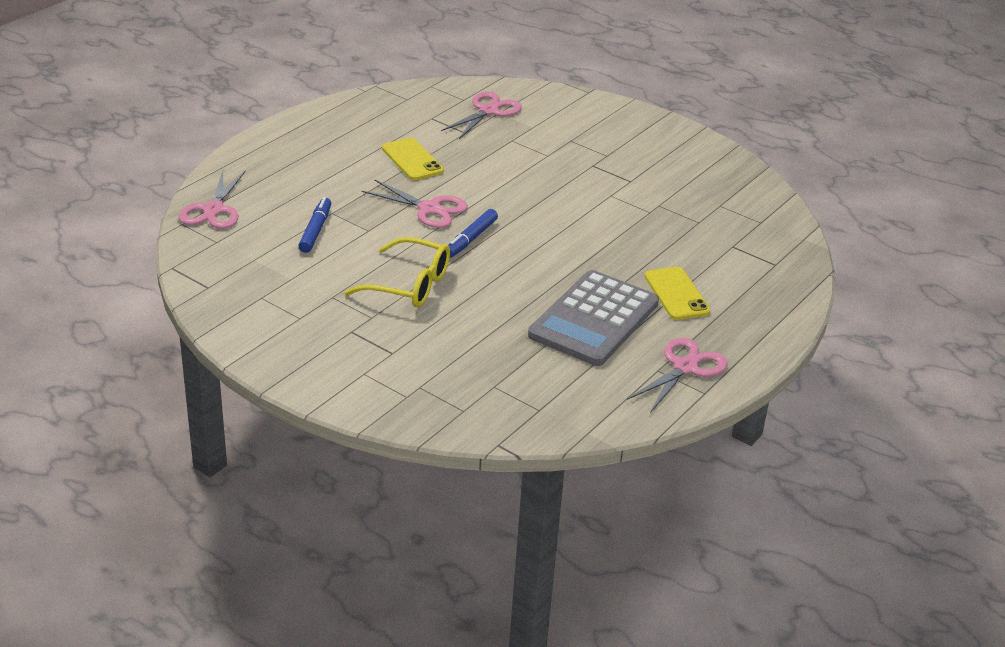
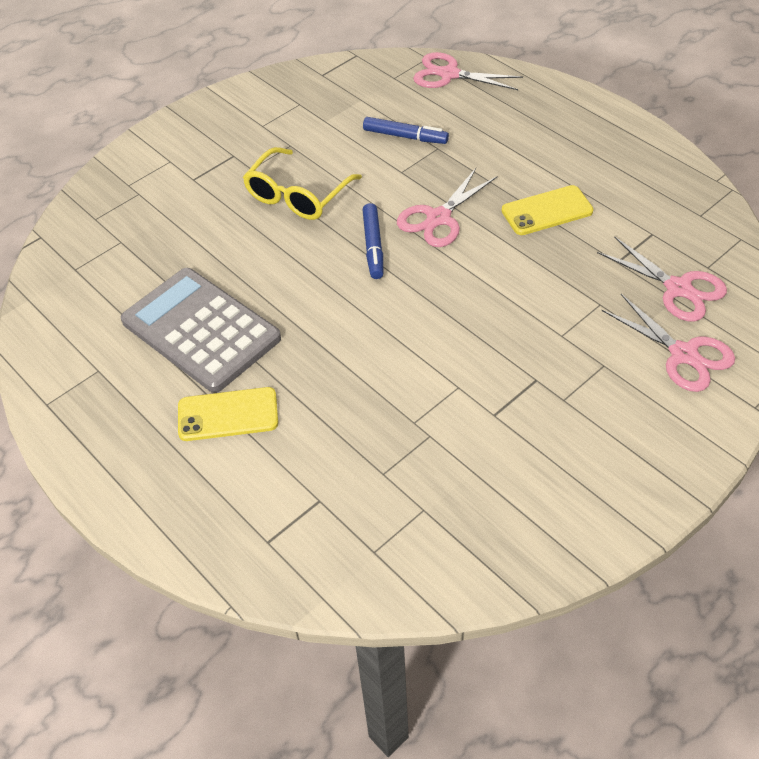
camera: 105 degrees right, 15 degrees up
blue marker [448,209,498,258] -> blue marker turned 135 degrees counterclockwise [363,203,383,279]
pink scissors [627,338,728,413] -> pink scissors moved to [601,294,735,392]

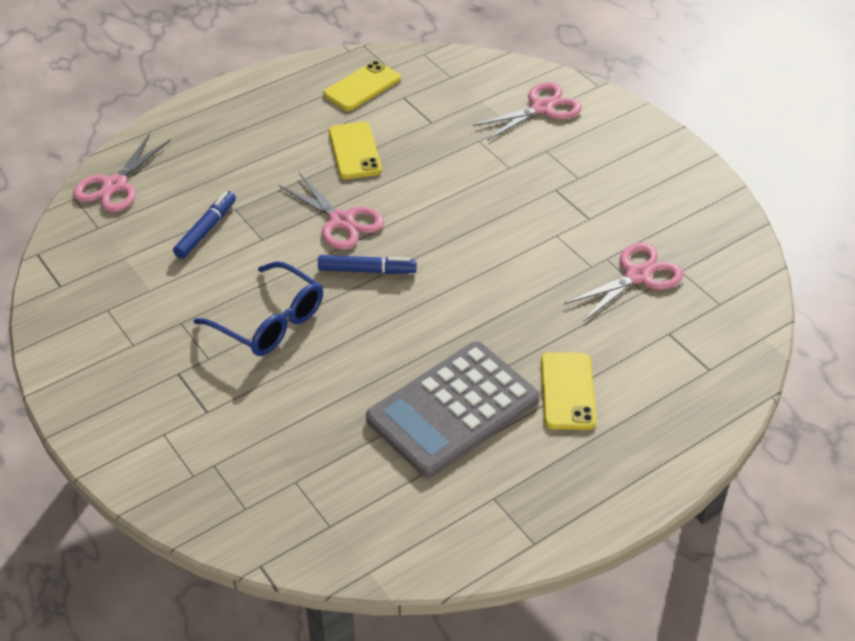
camera: 85 degrees left, 5 degrees down
yellow glasses [243,147,362,220] -> blue glasses [194,261,323,356]
pink scissors [597,236,727,322] -> pink scissors moved to [564,243,684,322]
none -> yellow phone [323,61,401,111]

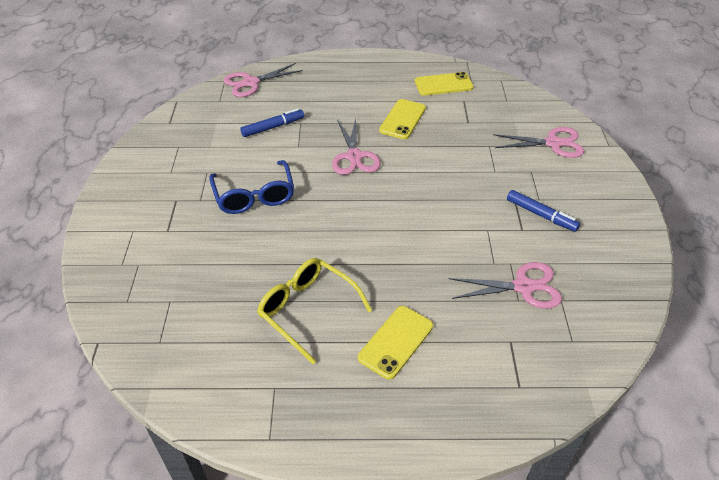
camera: 35 degrees right, 0 degrees up
blue marker [318,255,417,274] -> blue marker moved to [507,190,580,232]
grey calculator [366,342,540,478] -> yellow glasses [257,258,372,364]

